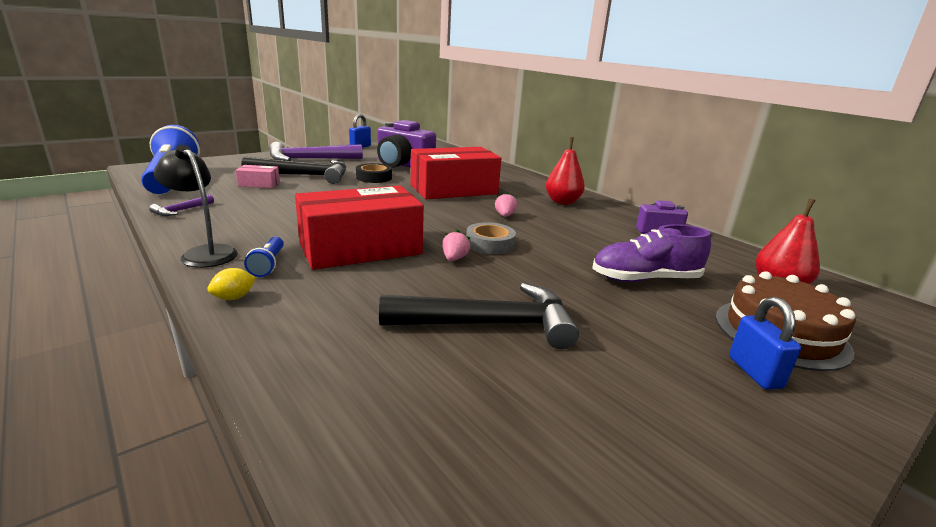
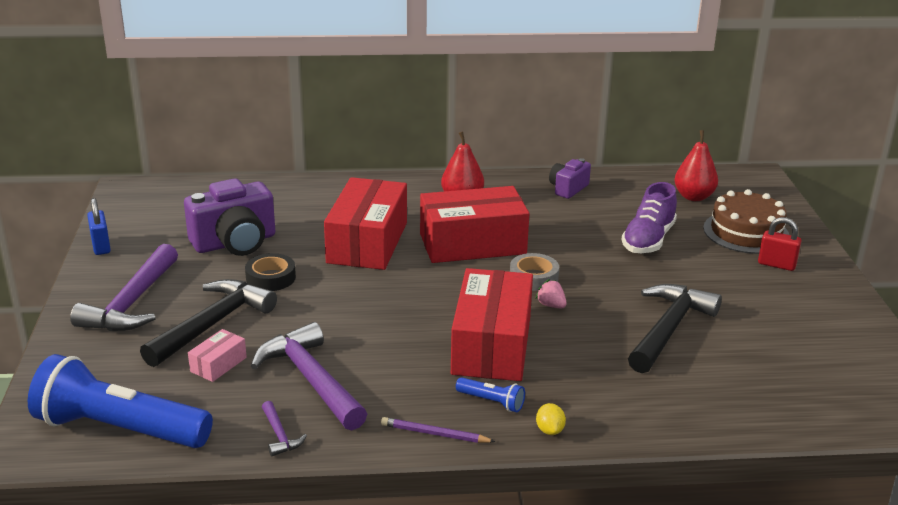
camera: 55 degrees left, 5 degrees up
black lamp [154,145,238,268] -> purple pencil [381,417,496,443]
pink strawberry [495,192,517,217] -> red box [420,186,529,263]
blue padlock [729,297,801,390] -> red padlock [758,217,801,271]
none -> purple hammer [251,322,367,430]

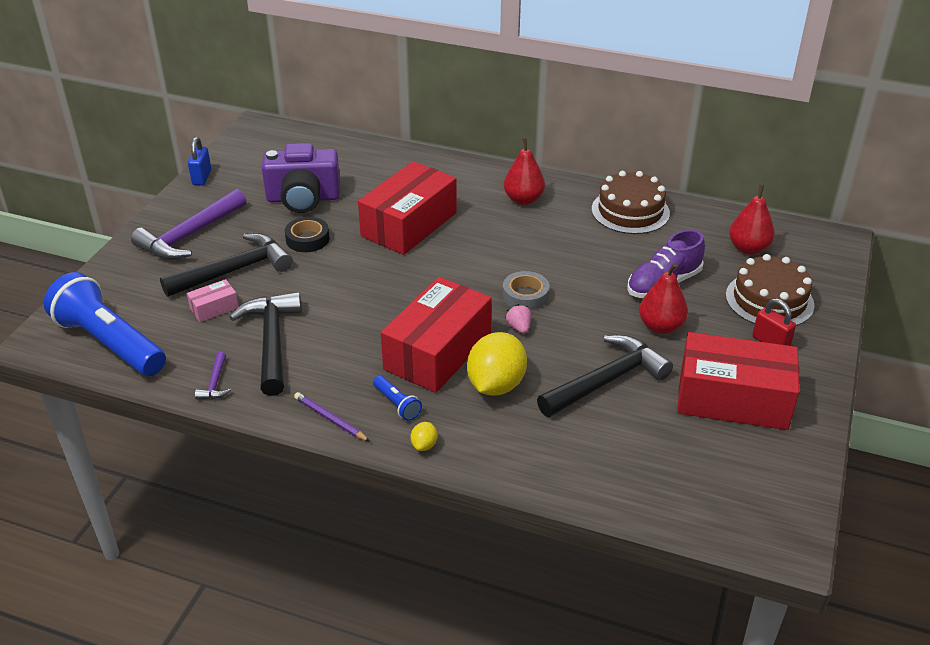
camera: 25 degrees right, 10 degrees up
purple hammer [251,322,367,430] -> black hammer [229,292,302,396]
red box [420,186,529,263] -> red box moved to [677,332,799,430]
purple camera [549,158,591,199] -> brown cake [592,171,670,234]
none -> yellow lemon [467,332,527,396]
none -> red pear [639,263,688,334]

